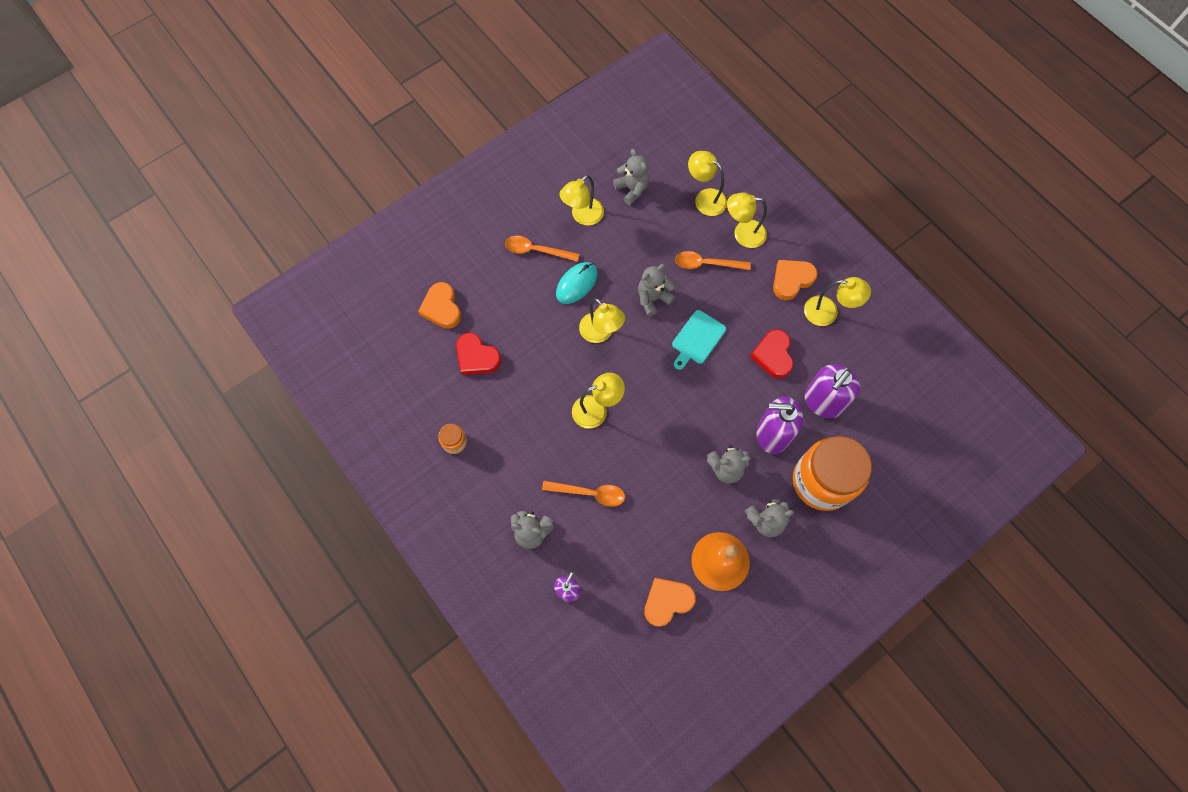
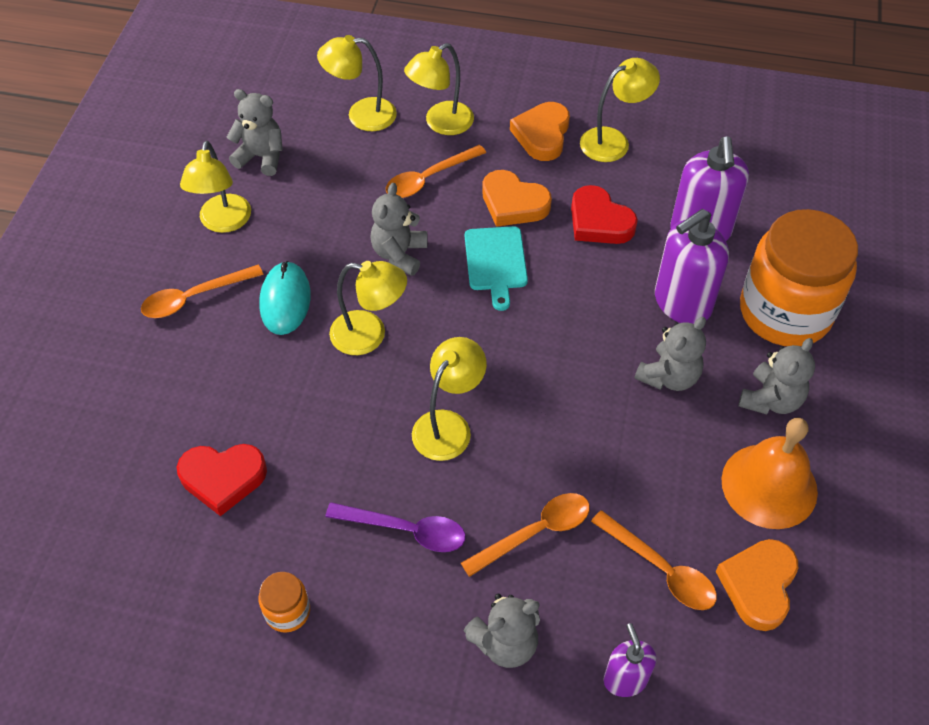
camera: 40 degrees left, 15 degrees down
orange heart [418,282,461,329] -> orange heart moved to [482,170,552,227]
none -> purple spoon [325,502,466,552]
none -> orange spoon [591,510,717,610]

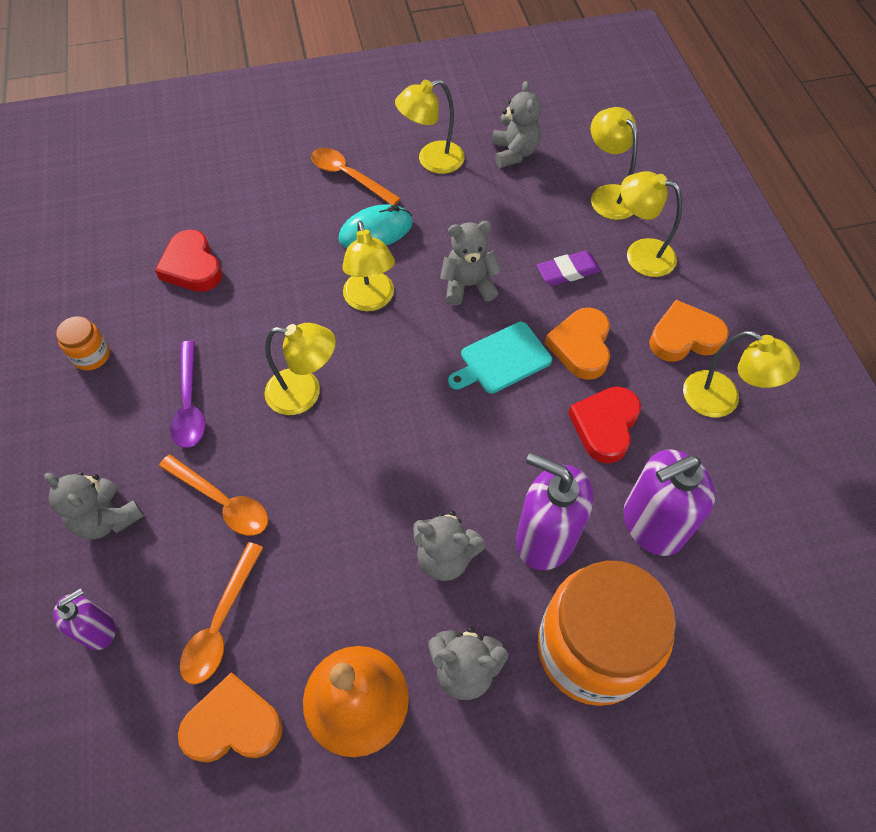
camera: 65 degrees right, 5 degrees up
orange spoon [386,145,486,198] -> purple eraser [537,251,601,286]

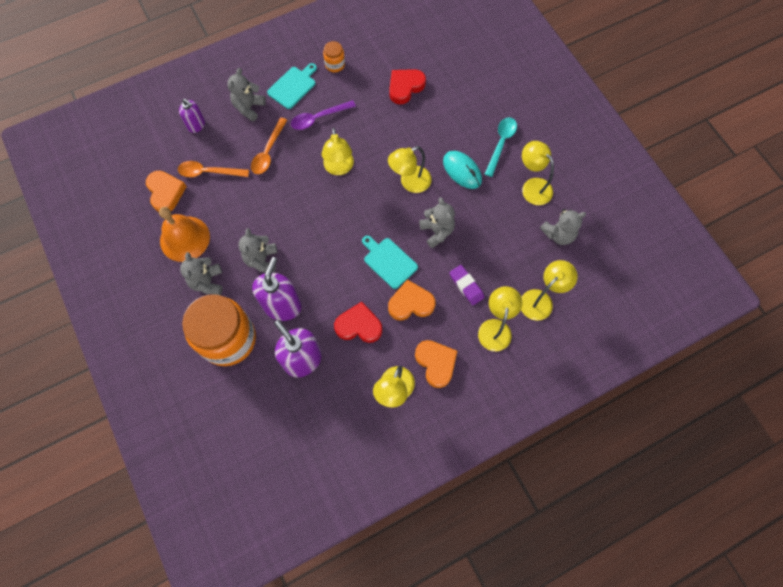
camera: 75 degrees right, 10 degrees up
orange spoon [311,148,401,205] -> turquoise spoon [485,117,517,177]
none -> turquoise cutting board [267,63,317,109]

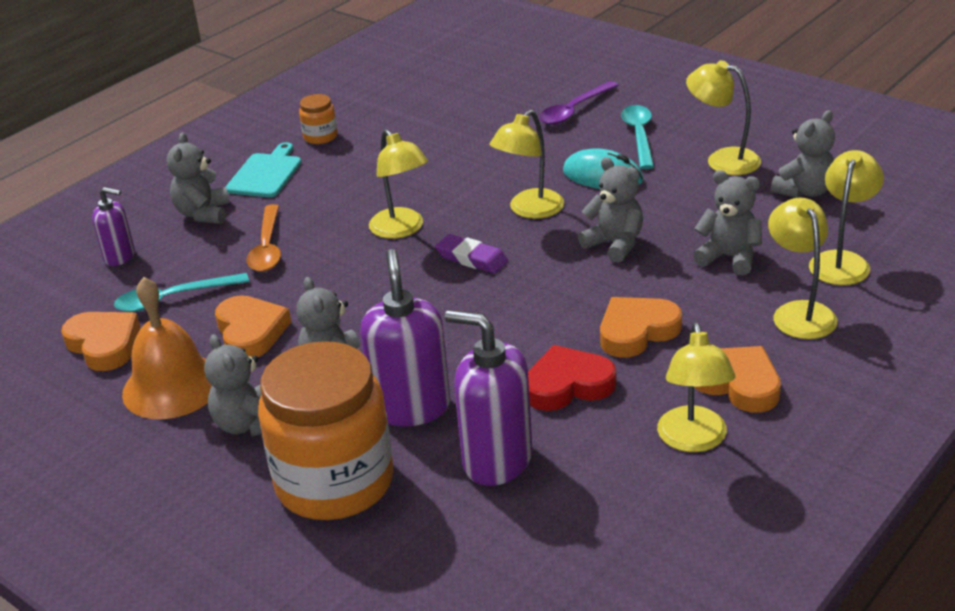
camera: 20 degrees left, 35 degrees down
orange spoon [178,161,249,177] -> turquoise spoon [114,273,249,312]
purple spoon [291,100,356,130] -> purple spoon moved to [539,81,619,125]
turquoise cutting board [362,236,418,289] -> none
red heart [389,69,426,104] -> none
purple eraser [450,265,485,305] -> purple eraser moved to [435,234,508,274]
none -> orange heart [215,295,291,357]
none -> grey teddy bear [693,170,762,275]

